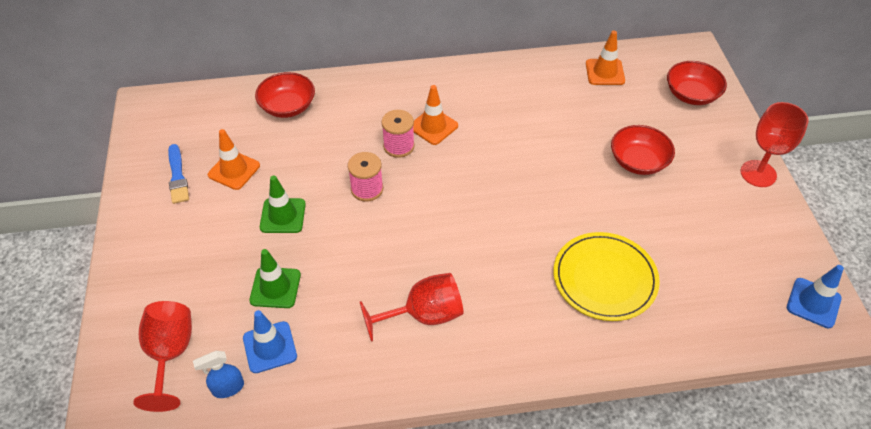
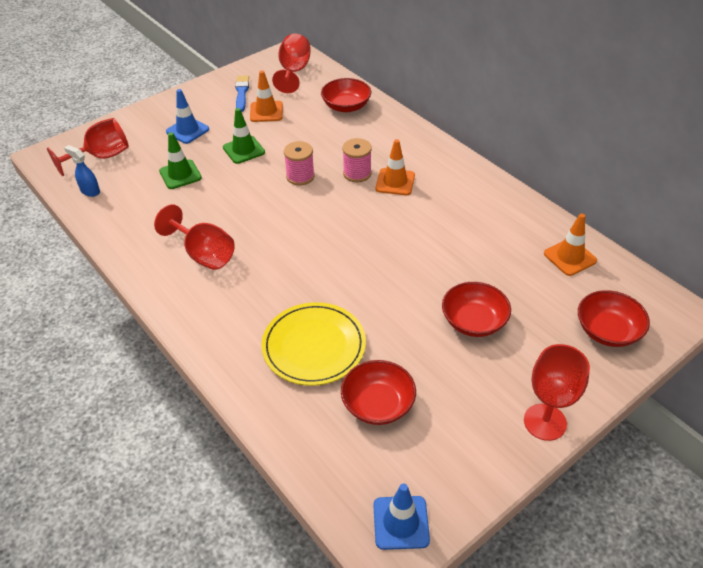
camera: 60 degrees right, 5 degrees down
blue brush [168,144,189,204] -> blue brush turned 135 degrees clockwise [235,76,249,112]
blue traffic cone [243,310,297,373] -> blue traffic cone moved to [166,89,209,144]
none -> red goblet [272,34,310,93]
none -> red bowl [341,360,416,425]

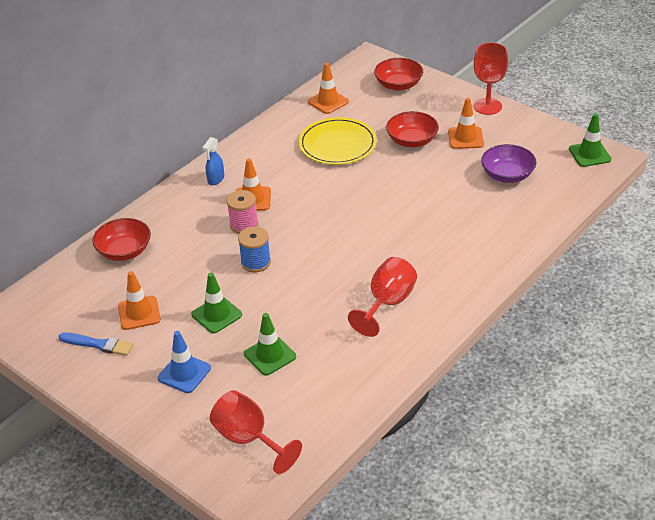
camera: 100 degrees left, 5 degrees down
blue spray bottle [64,145,100,197] -> blue spray bottle moved to [202,137,224,185]
blue brush [235,76,249,112] -> blue brush turned 150 degrees counterclockwise [58,333,133,356]
yellow plate [261,302,366,386] -> yellow plate moved to [299,117,377,165]
red goblet [272,34,310,93] -> none
pink spool [284,141,315,185] -> blue spool [238,227,271,272]
red bowl [341,360,416,425] -> purple bowl [481,144,537,183]
blue traffic cone [373,483,430,550] -> green traffic cone [569,113,611,167]
none -> orange traffic cone [448,98,484,149]

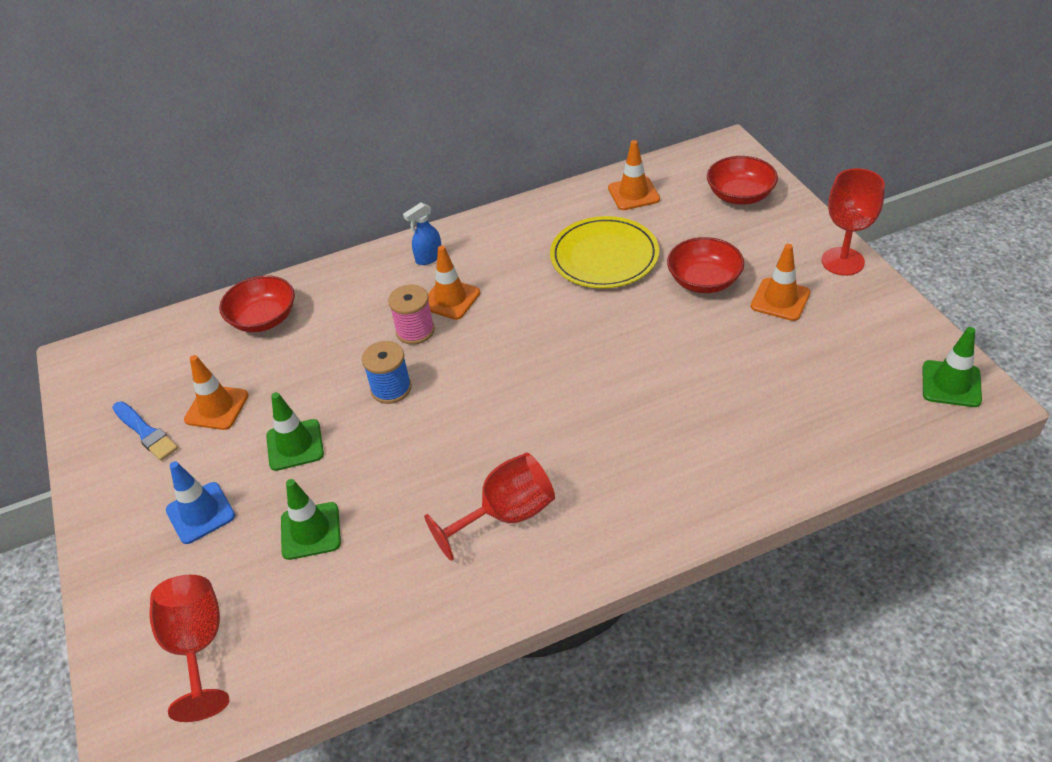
camera: 30 degrees right, 5 degrees up
purple bowl [481,144,537,183] -> none

